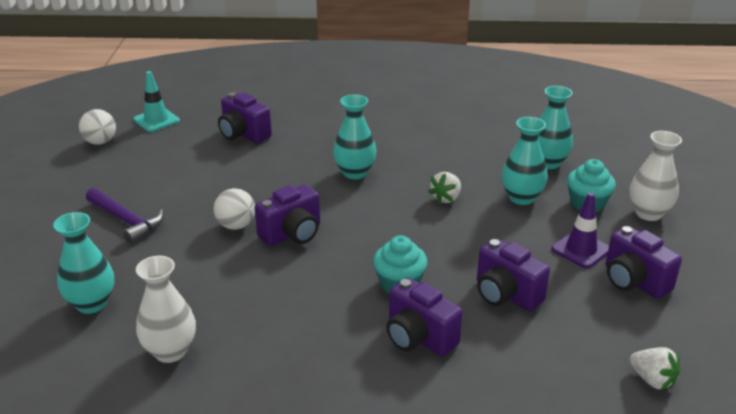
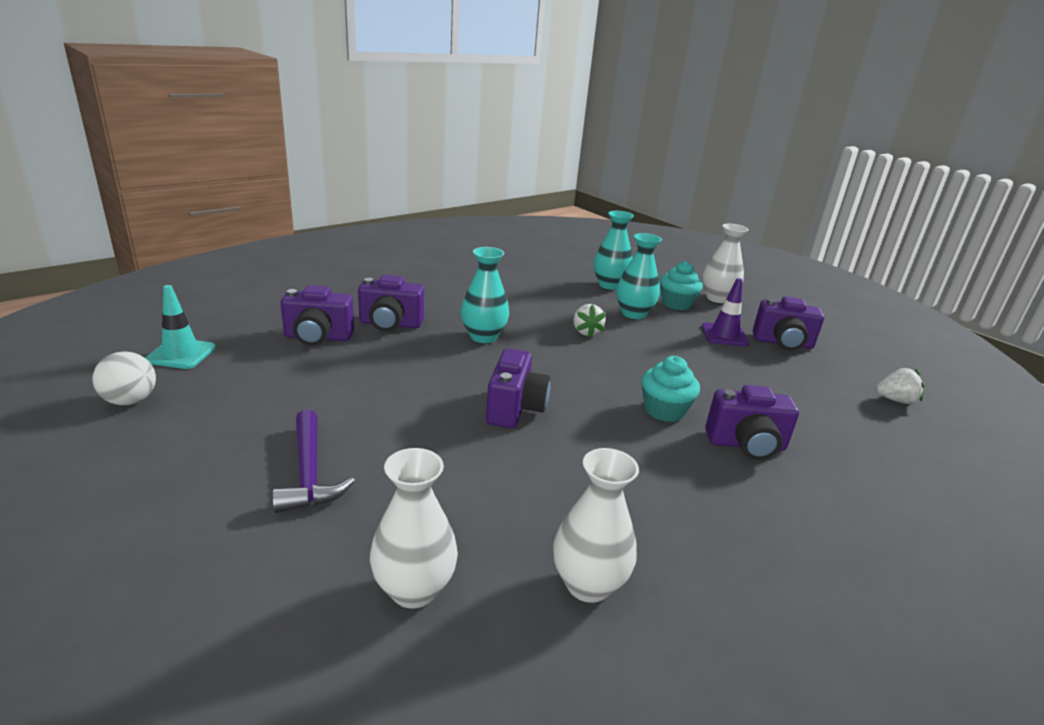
camera: 45 degrees left, 5 degrees down
turquoise vase [53,212,114,314] -> white vase [370,448,458,609]
purple hammer [86,188,164,244] -> purple hammer turned 75 degrees clockwise [272,409,355,513]
white ball [214,188,255,230] -> none
purple camera [477,239,550,311] -> purple camera moved to [358,275,424,331]

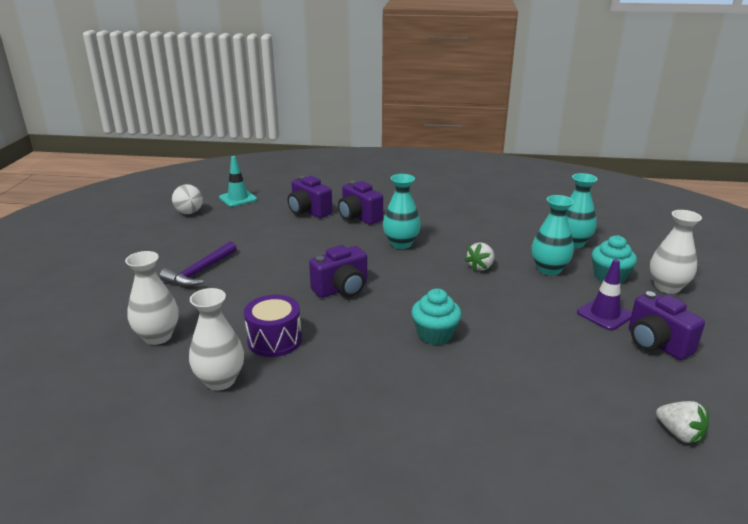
camera: 50 degrees right, 0 degrees up
purple camera [705,385,799,460] -> none
none -> purple drum [244,295,302,357]

